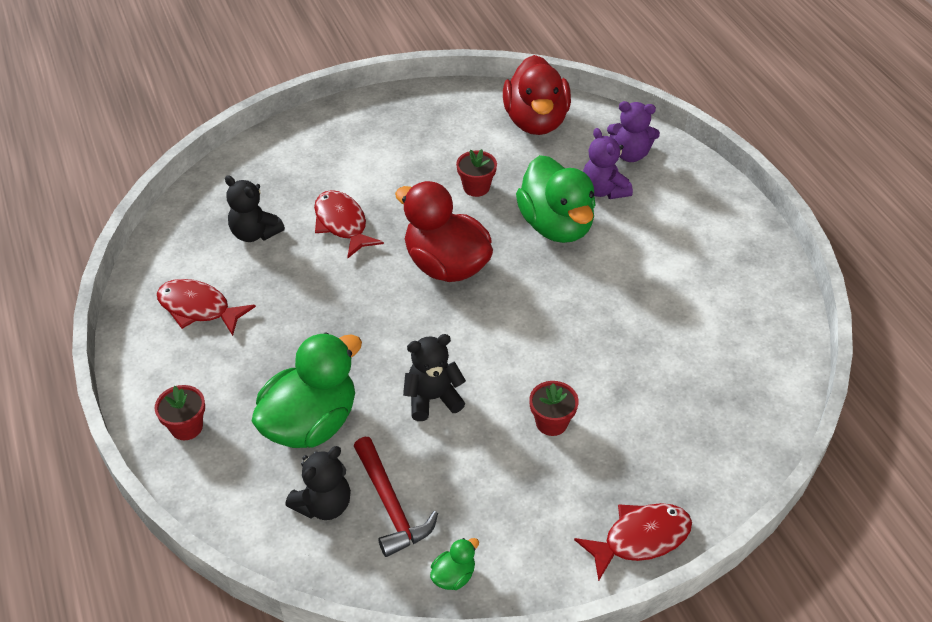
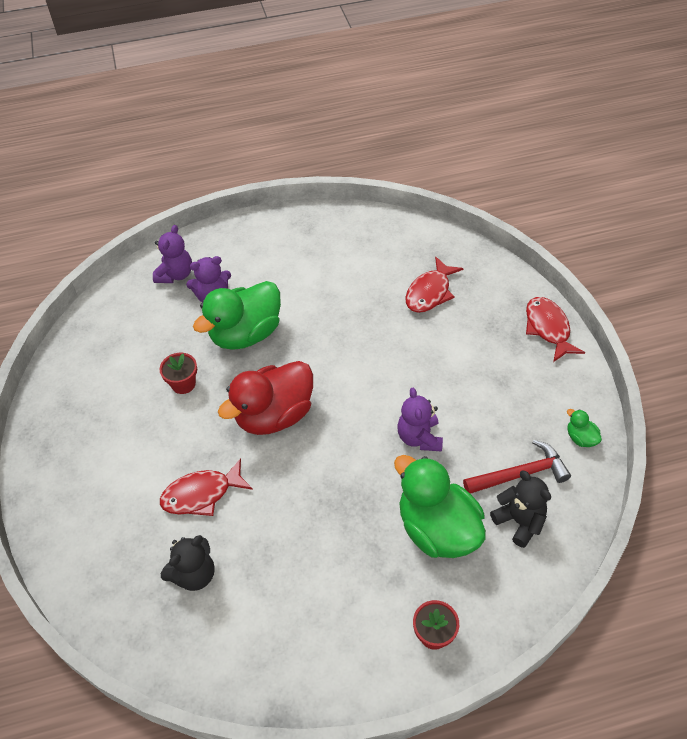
camera: 80 degrees left, 5 degrees up
red fish [157,279,256,336] -> red fish moved to [406,257,463,313]
black teddy bear [403,334,466,421] -> purple teddy bear [397,388,443,452]
red duck [503,55,571,135] -> none
green duck [516,155,596,243] -> green duck turned 150 degrees clockwise [193,281,281,350]
red flower pot [529,381,579,436] -> none

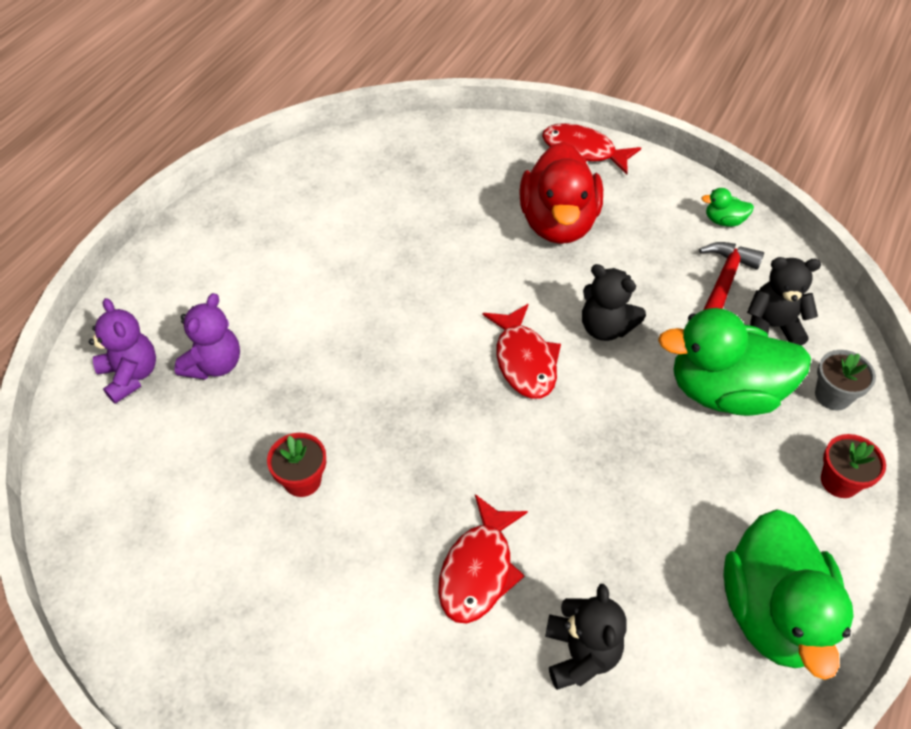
camera: 50 degrees left, 0 degrees up
green duck [193,281,281,350] -> green duck moved to [723,510,854,680]
red duck [218,361,313,435] -> red duck moved to [519,142,603,244]
purple teddy bear [397,388,443,452] -> black teddy bear [582,264,646,341]
red fish [406,257,463,313] -> red fish moved to [483,304,561,399]
none -> grey flower pot [815,350,876,411]

